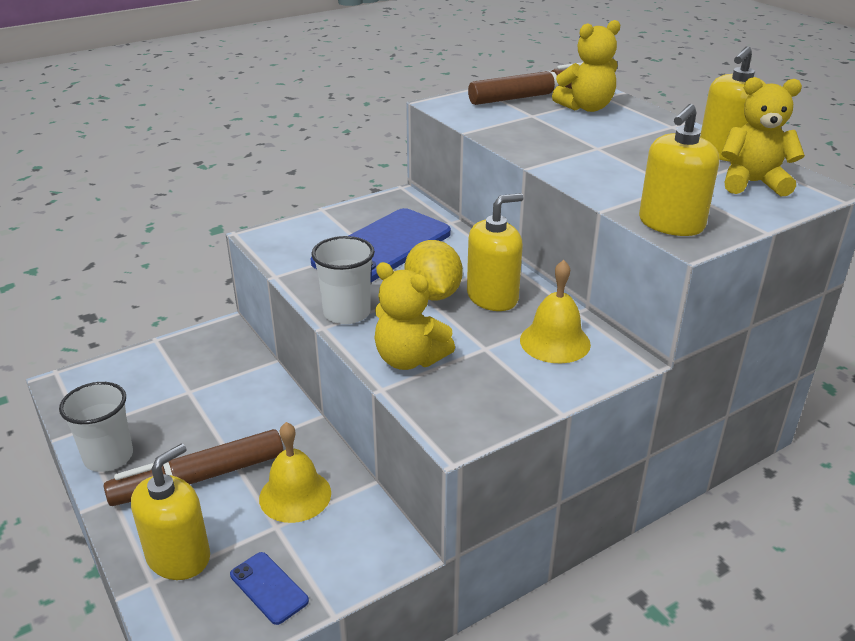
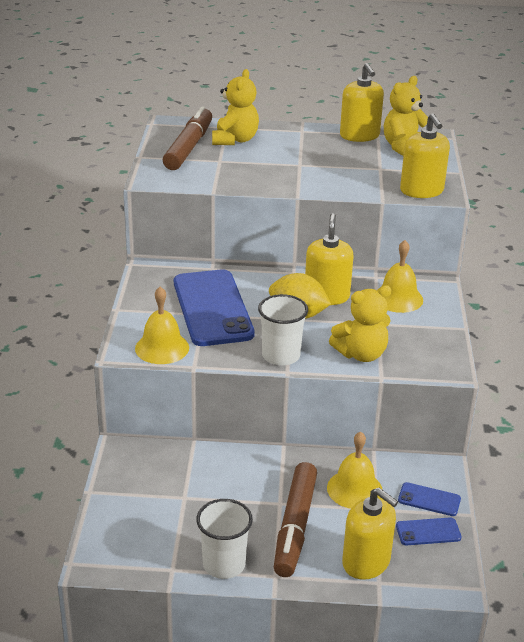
camera: 55 degrees left, 0 degrees up
yellow soap dispenser [131,444,210,580] -> yellow soap dispenser turned 150 degrees clockwise [342,488,398,580]
none -> yellow bell [135,287,189,364]
none -> blue phone [398,482,461,516]

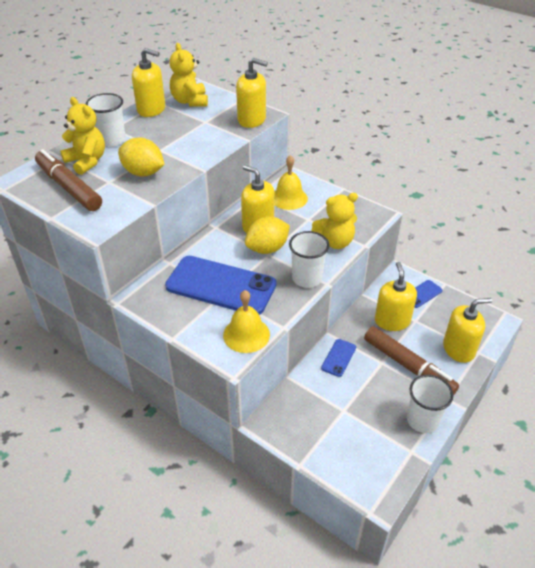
camera: 55 degrees left, 10 degrees up
yellow bell [327,431,382,509] -> yellow soap dispenser [375,262,417,331]
yellow teddy bear [329,285,392,362] -> yellow teddy bear turned 60 degrees clockwise [311,193,358,249]
blue phone [396,517,461,545] -> blue phone moved to [321,339,356,377]
none -> white cup [86,93,126,147]
none -> yellow lemon [118,137,165,176]

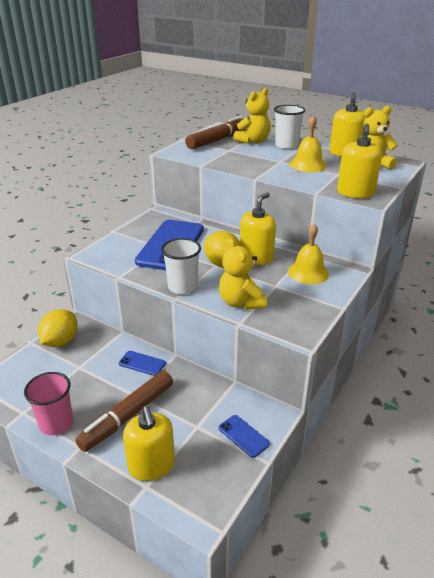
camera: 85 degrees right, 10 degrees down
yellow lemon [118,137,165,176] -> yellow lemon moved to [38,309,78,347]
yellow bell [223,290,270,353] -> yellow bell moved to [290,115,327,172]
yellow soap dispenser [375,262,417,331] -> none
white cup [407,375,453,433] -> pink cup [24,372,73,435]

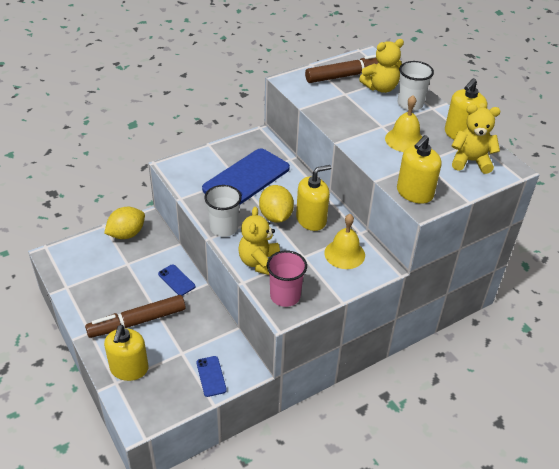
camera: 25 degrees right, 10 degrees up
pink cup [24,372,73,435] -> pink cup moved to [267,251,307,307]

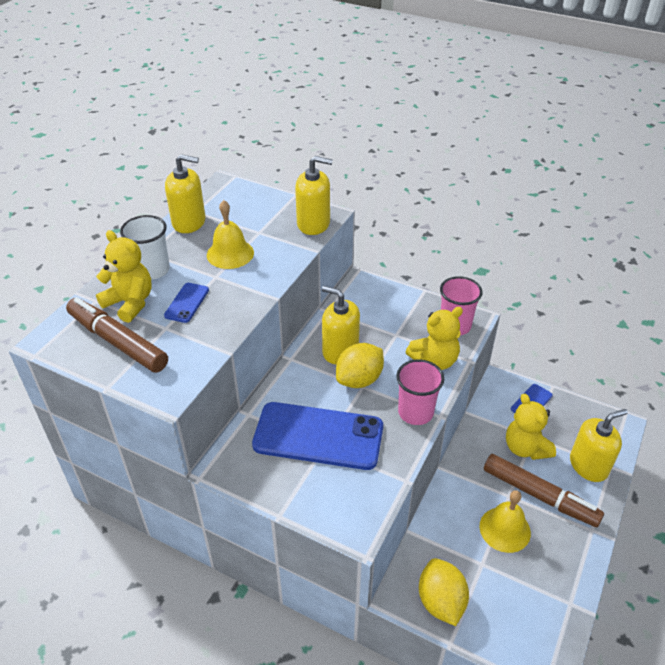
camera: 120 degrees left, 0 degrees up
yellow lemon [104,207,145,239] -> yellow lemon turned 60 degrees clockwise [419,558,469,626]
blue phone [158,264,195,296] -> blue phone moved to [164,283,209,323]
white cup [204,185,242,237] -> pink cup [396,359,444,425]
yellow bell [324,214,365,269] -> yellow bell moved to [479,490,531,553]
yellow teddy bear [452,104,501,174] -> yellow teddy bear moved to [506,394,556,460]

